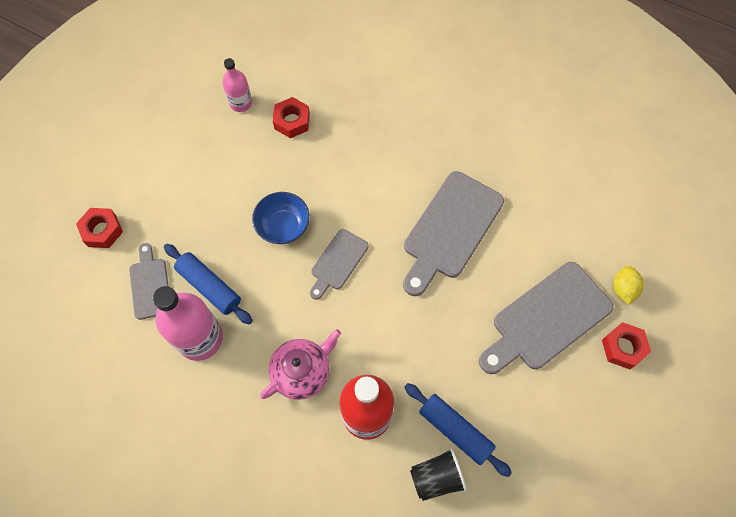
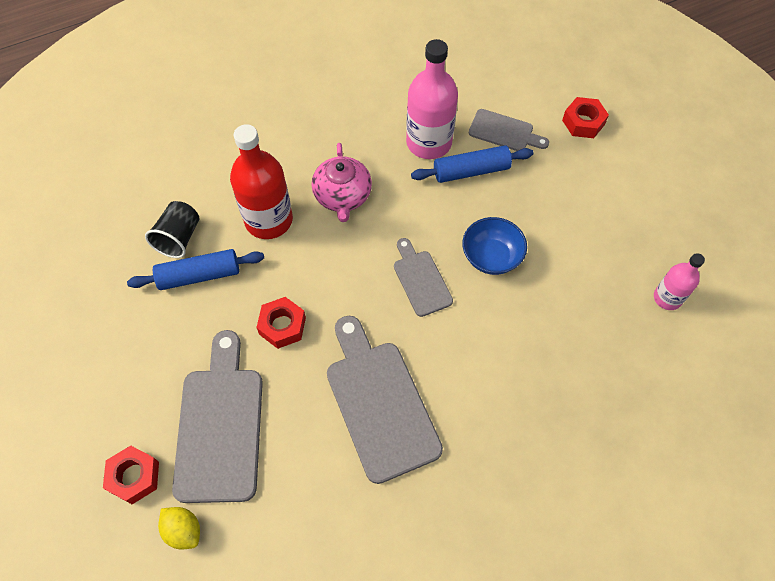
camera: 125 degrees right, 5 degrees down
red nut [273,97,310,138] -> red nut moved to [256,297,306,349]

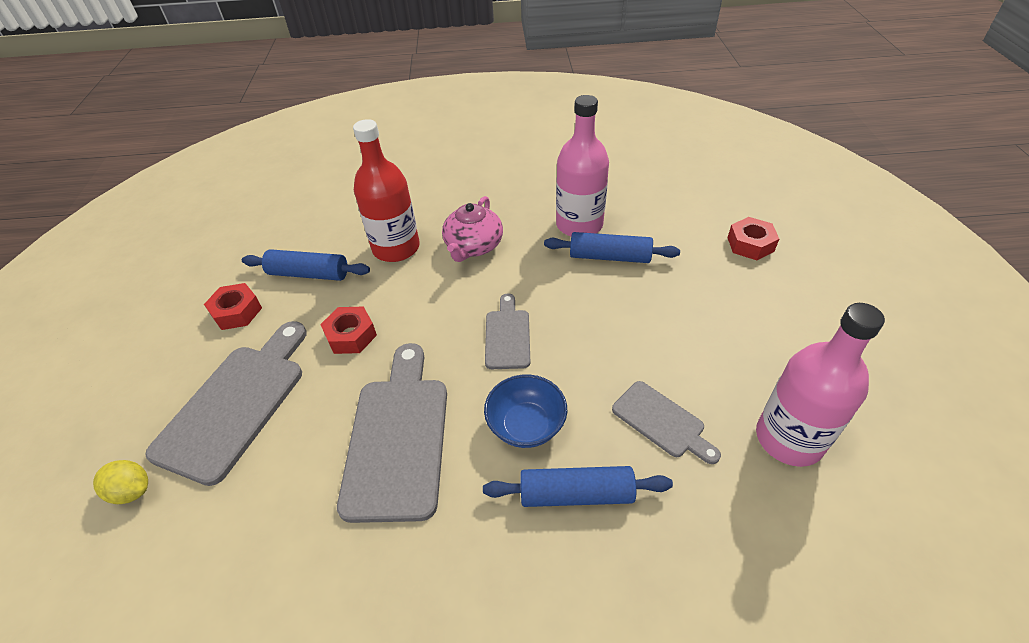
camera: 25 degrees right, 15 degrees down
red nut [103,446,159,504] -> red nut moved to [204,283,262,330]
black cup [145,201,199,258] -> none
yellow lemon [158,507,200,549] -> yellow lemon turned 45 degrees counterclockwise [93,460,148,504]
blue bowl [462,217,527,275] -> blue bowl moved to [484,374,568,448]
grey cutting board [469,109,549,151] -> grey cutting board moved to [612,381,721,464]
pink bottle [654,253,705,310] -> pink bottle [756,303,885,467], size x1.77
none -> blue rolling pin [483,466,673,507]

